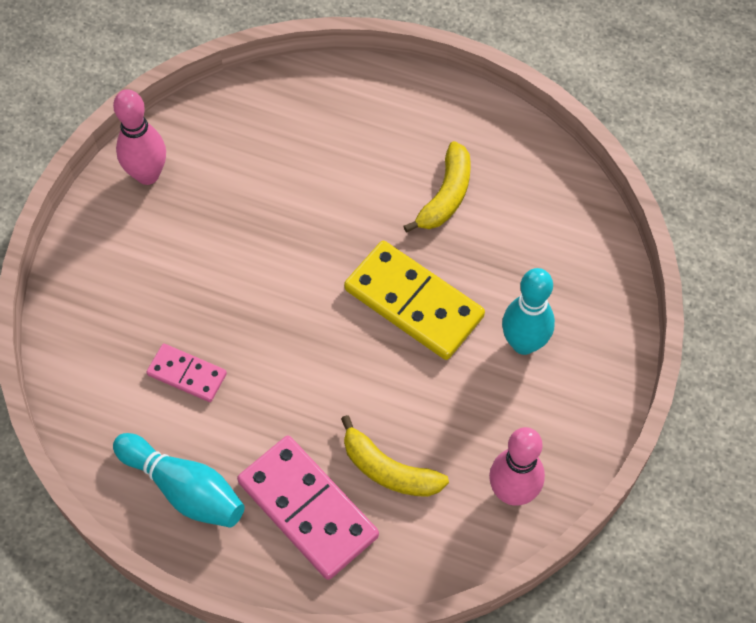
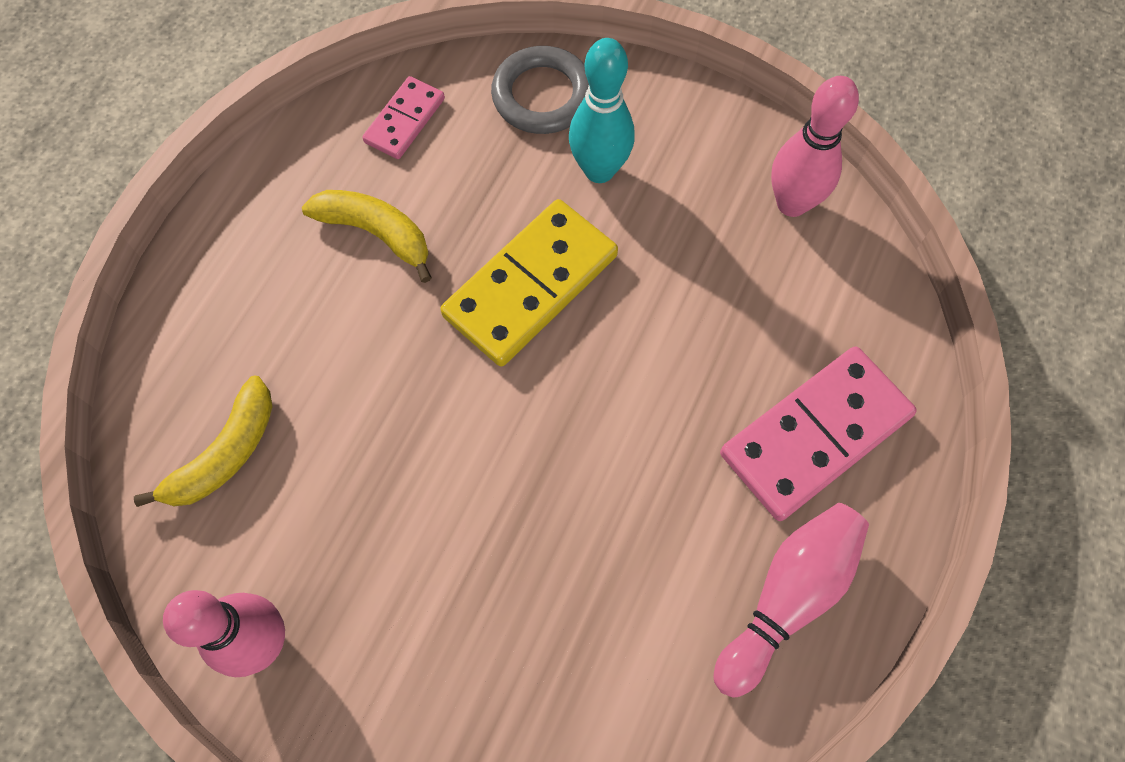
camera: 85 degrees left, 5 degrees up
turquoise bowling pin [113,433,245,528] -> pink bowling pin [714,503,869,697]
pink domino [147,344,227,402] -> pink domino moved to [362,76,445,159]
yellow banana [341,415,449,497] -> yellow banana moved to [134,376,273,507]
none -> grey ring [491,46,589,134]

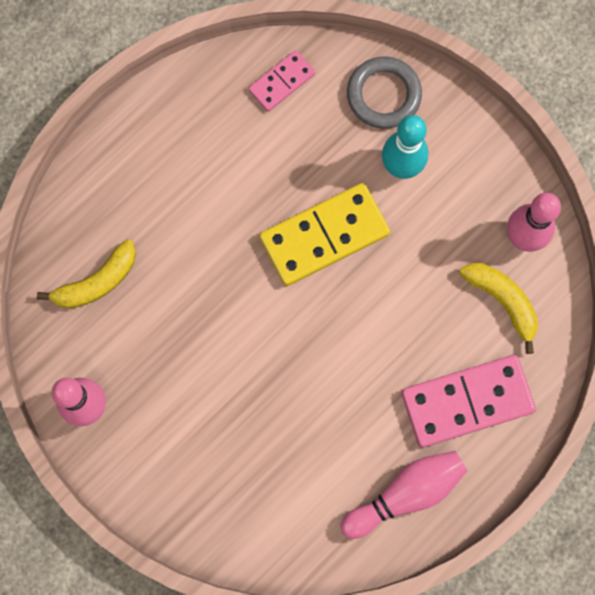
camera: 20 degrees right, 10 degrees up
yellow banana [302,190,432,283] -> yellow banana moved to [459,263,538,354]

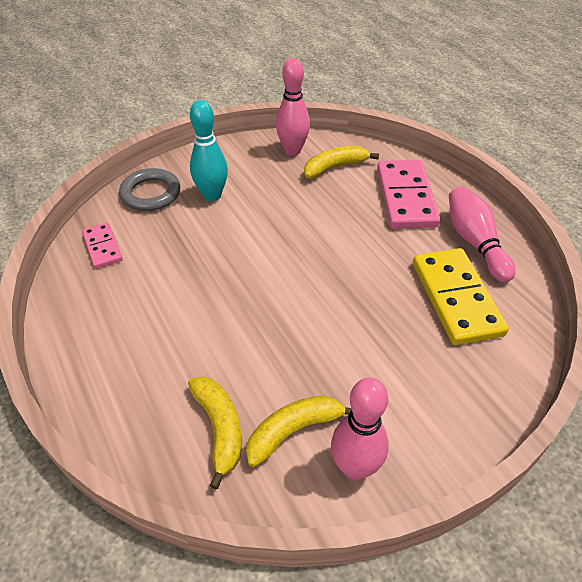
camera: 75 degrees left, 30 degrees down
yellow domino [259,183,390,286] -> yellow domino moved to [413,248,509,345]
none -> yellow banana [246,396,352,467]

